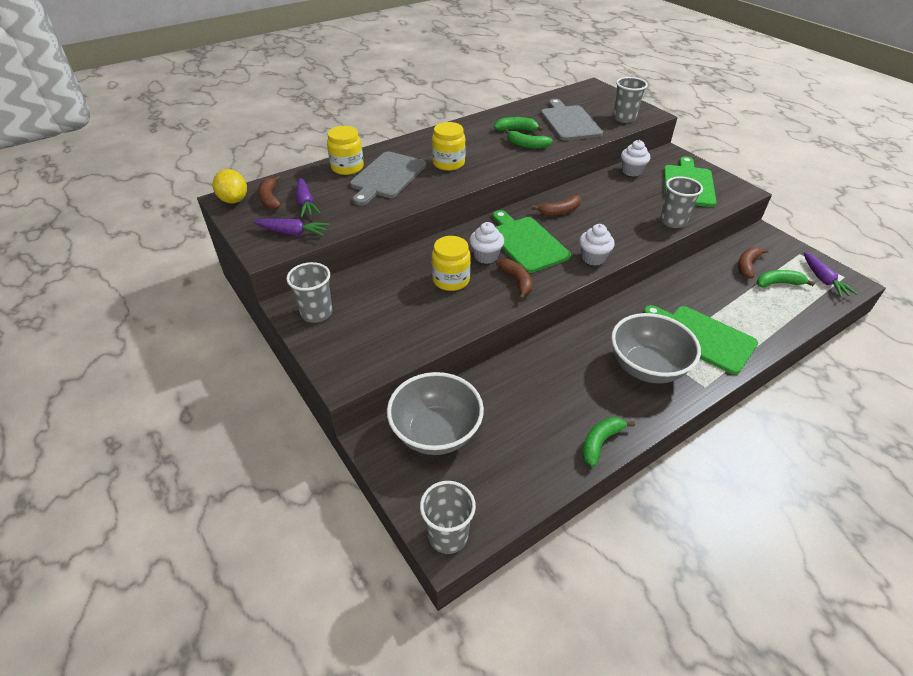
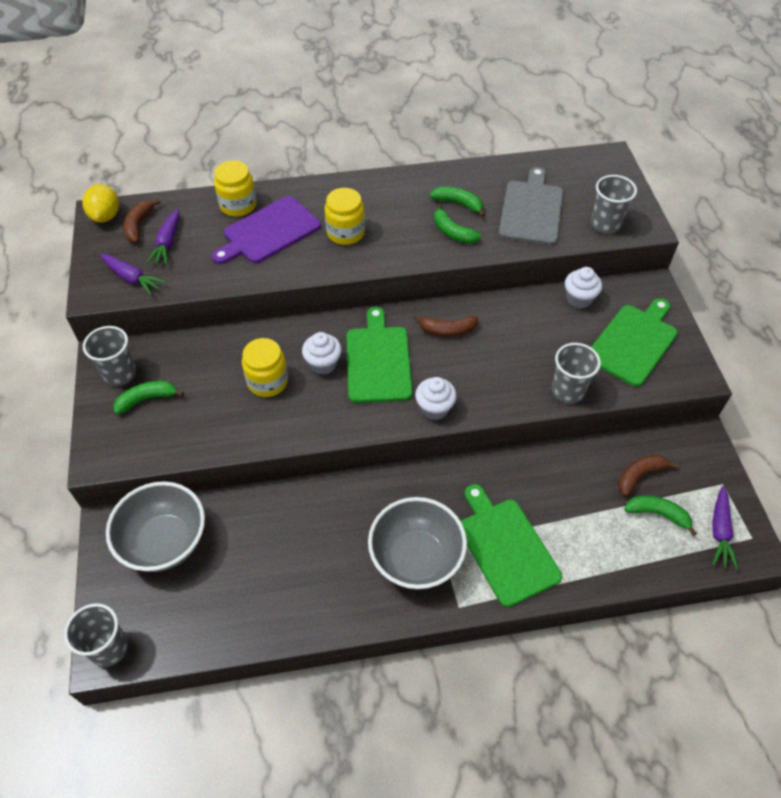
camera: 25 degrees right, 10 degrees up
grey cutting board [350,151,426,205] -> purple cutting board [212,196,321,264]
brown banana [496,259,533,300] -> none
green banana [582,417,635,467] -> green banana moved to [113,381,184,415]

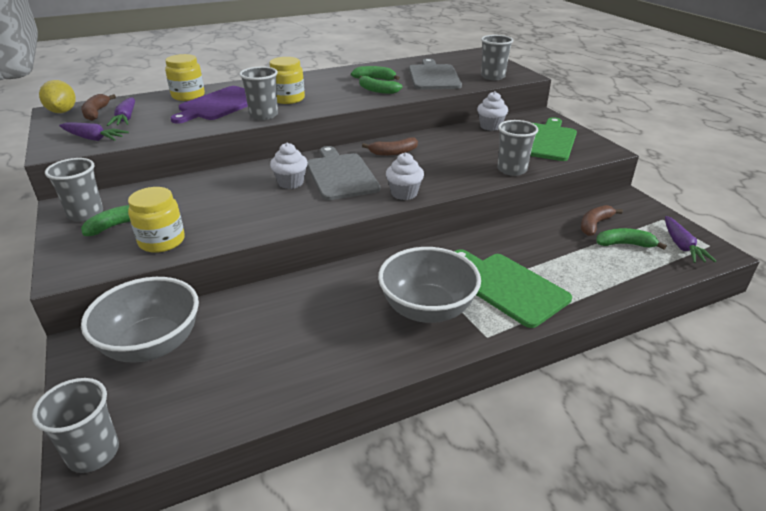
camera: 15 degrees left, 20 degrees down
yellow jar [242,338,288,397] -> yellow jar moved to [128,187,185,253]
green cutting board [347,307,412,403] -> grey cutting board [307,146,380,200]
none -> grey cup [239,67,278,120]

